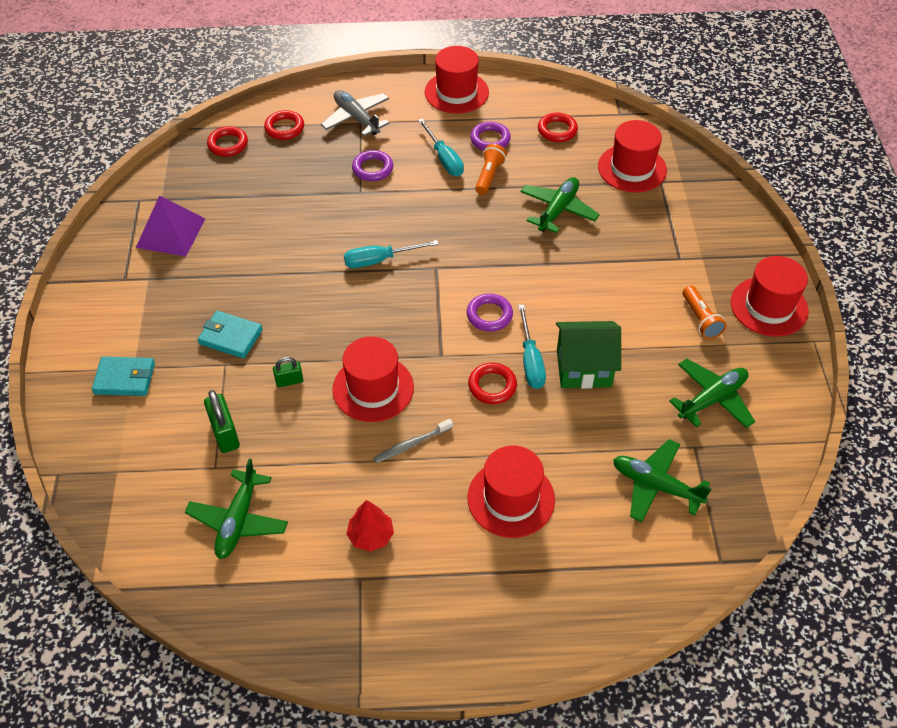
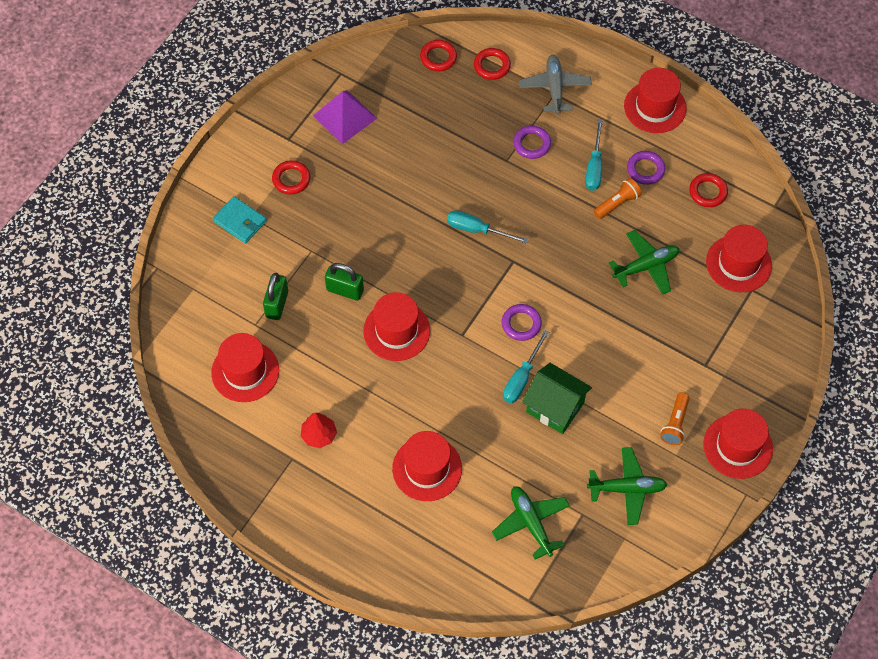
camera: 35 degrees right, 10 degrees up
green plane [185,458,288,559] -> red hat [211,333,279,402]
turquoise wallet [197,311,263,359] -> none
green padlock [273,357,303,387] -> green padlock [325,263,364,301], size x1.63
grey toothbrush [373,419,453,463] -> none
red ring [468,363,517,404] -> red ring moved to [272,160,310,194]

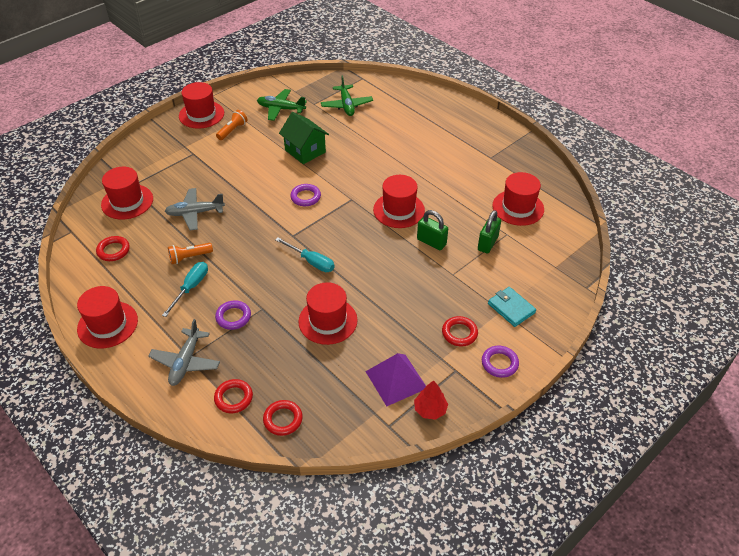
camera: 165 degrees left, 15 degrees down
red tree [301,413,337,448] -> red tree moved to [414,380,448,420]
red hat [392,431,462,501] -> red hat moved to [298,282,358,345]
turquoise screwdriver [503,330,549,404] -> none
green plane [609,230,679,295] -> grey plane [165,188,225,230]
purple ring [627,151,665,185] -> purple ring moved to [482,346,519,378]

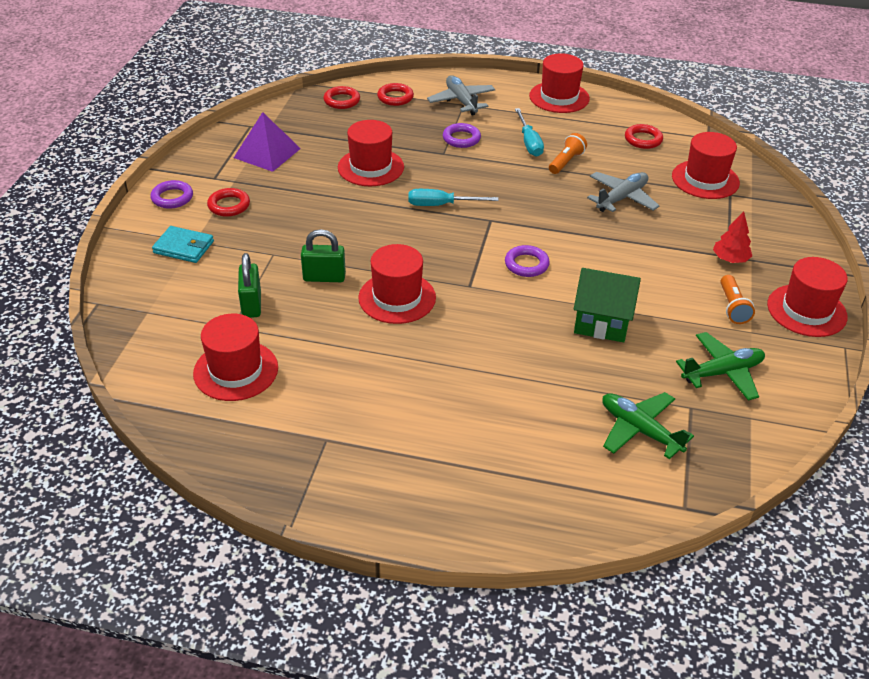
camera: 145 degrees right, 5 degrees down
red tree [414,380,448,420] -> red tree moved to [713,211,752,263]

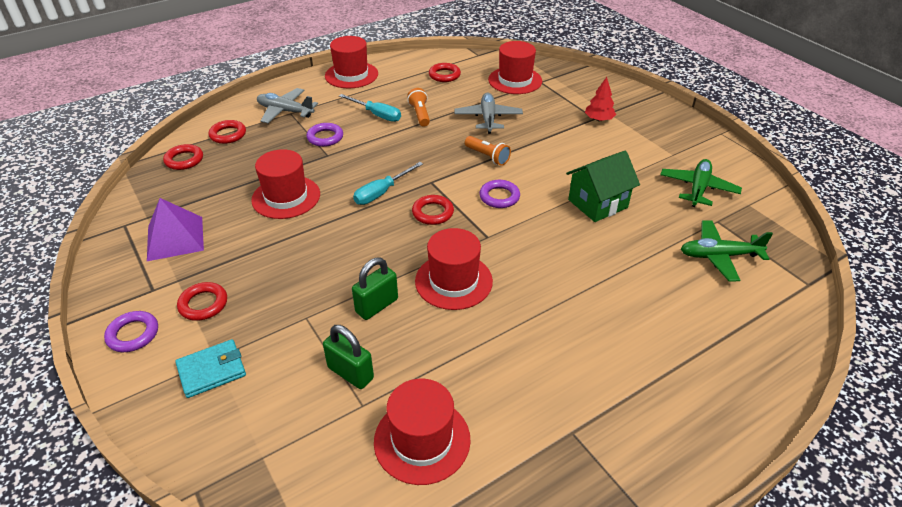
camera: 45 degrees left, 0 degrees up
orange flashlight [720,275,755,324] -> orange flashlight moved to [465,136,511,166]
red hat [767,257,848,337] -> none
none -> red ring [412,195,454,225]

